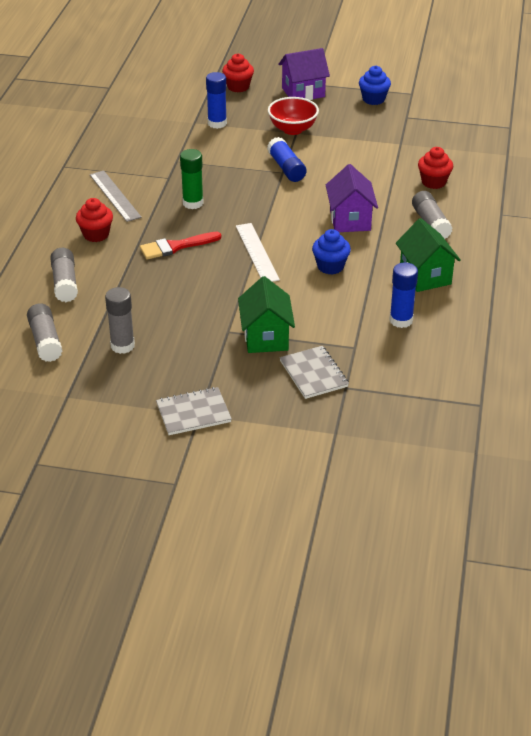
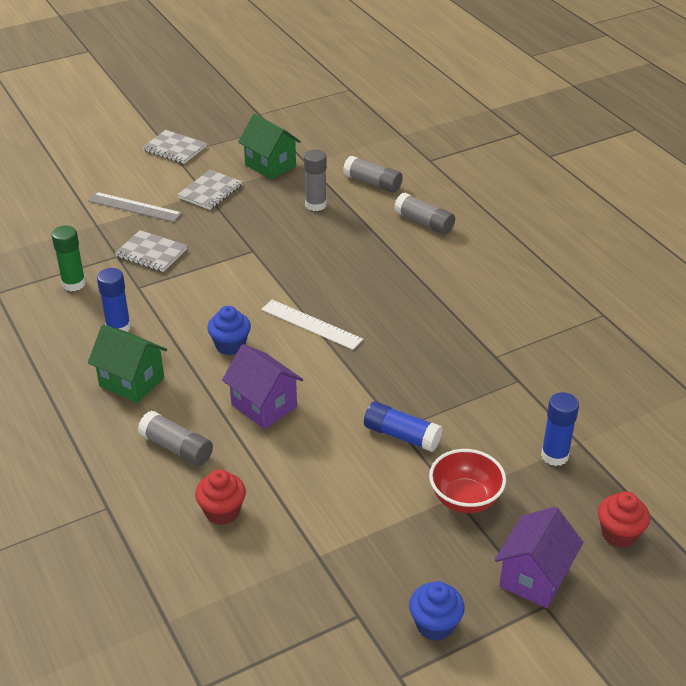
camera: 140 degrees right, 0 degrees up
red cupcake [76,198,113,242] -> none
grey ruler [90,171,141,222] -> grey ruler moved to [88,192,182,222]
red brush [140,232,222,260] -> none
green glue stick [180,149,204,209] -> green glue stick moved to [51,225,86,291]
green house [238,276,295,353] -> green house moved to [238,114,301,180]
none -> grey notebook [142,130,207,164]

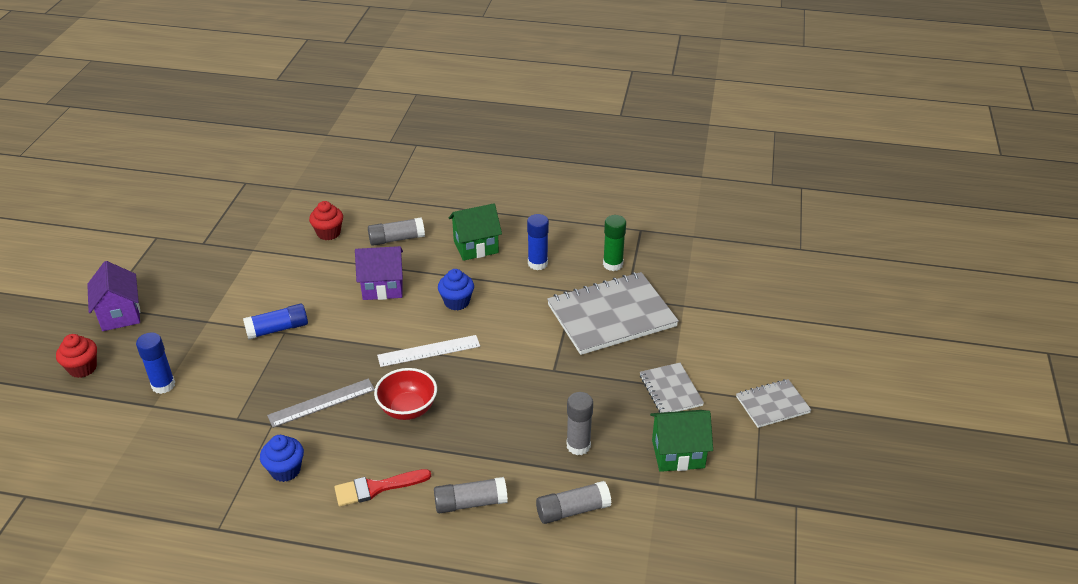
camera: 130 degrees right, 0 degrees up
grey ruler [88,192,182,222] -> grey ruler moved to [267,378,375,428]
grey notebook [115,230,188,272] -> grey notebook [547,272,679,355], size x1.95
blue cupcake [409,581,465,641] -> blue cupcake moved to [260,435,304,482]
red bowl [429,449,506,513] -> red bowl moved to [374,368,437,420]
none -> red brush [334,469,431,506]

